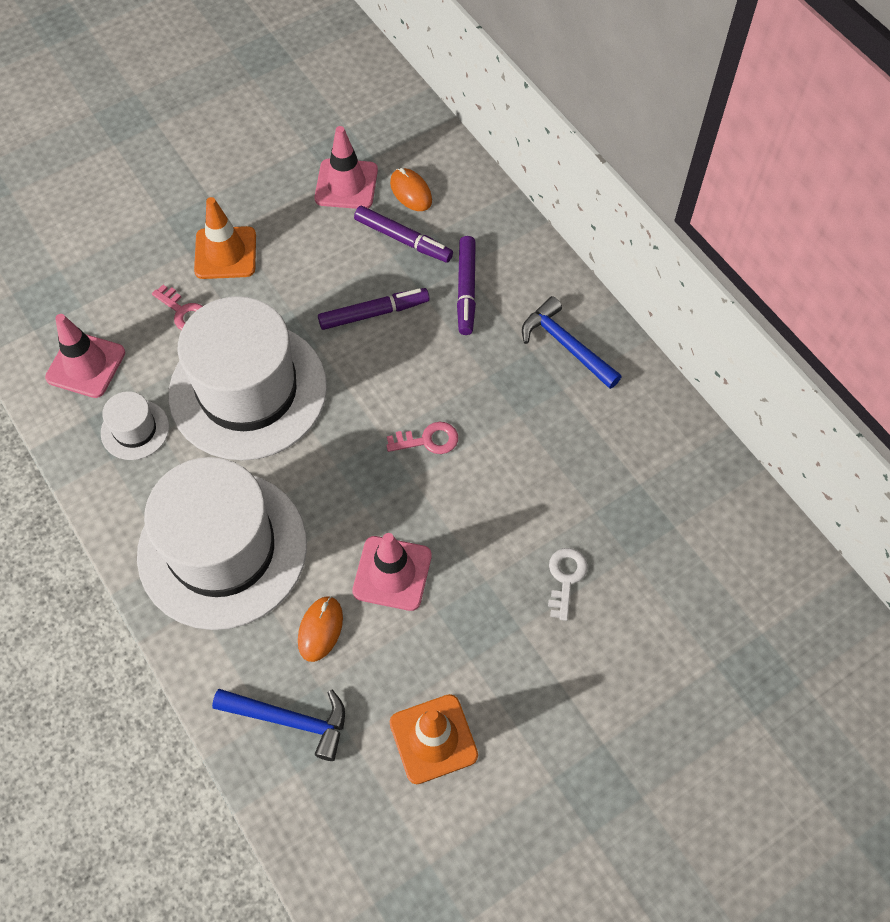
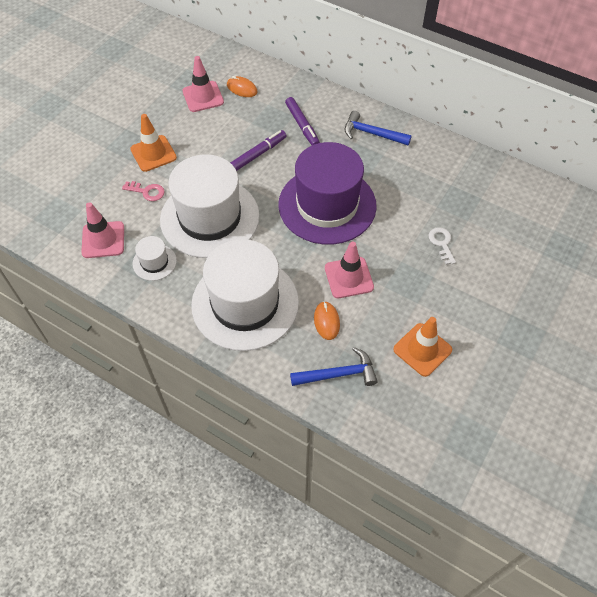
camera: 25 degrees left, 5 degrees down
purple marker [354,206,453,263] -> none
pink key [386,422,458,454] -> purple hat [278,142,377,245]

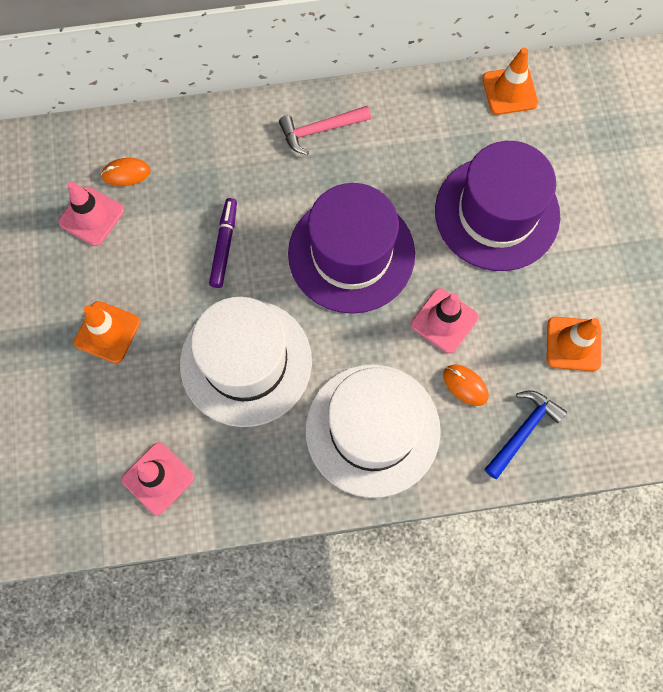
camera: 40 degrees left, 15 degrees up
pink key [122,181,165,201] -> none
white hat [132,236,177,281] -> none
purple marker [285,97,320,145] -> none
blue hammer [345,111,412,145] -> pink hammer [279,106,371,155]
white key [429,227,456,265] -> purple hat [435,141,560,271]
none -> orange traffic cone [483,48,538,115]

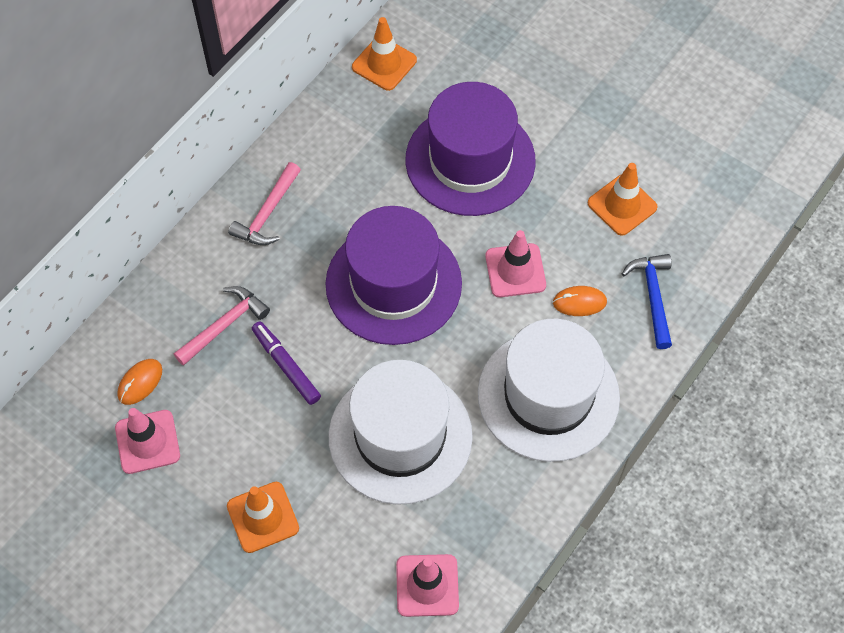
camera: 45 degrees left, 10 degrees down
none -> pink hammer [174,286,270,366]

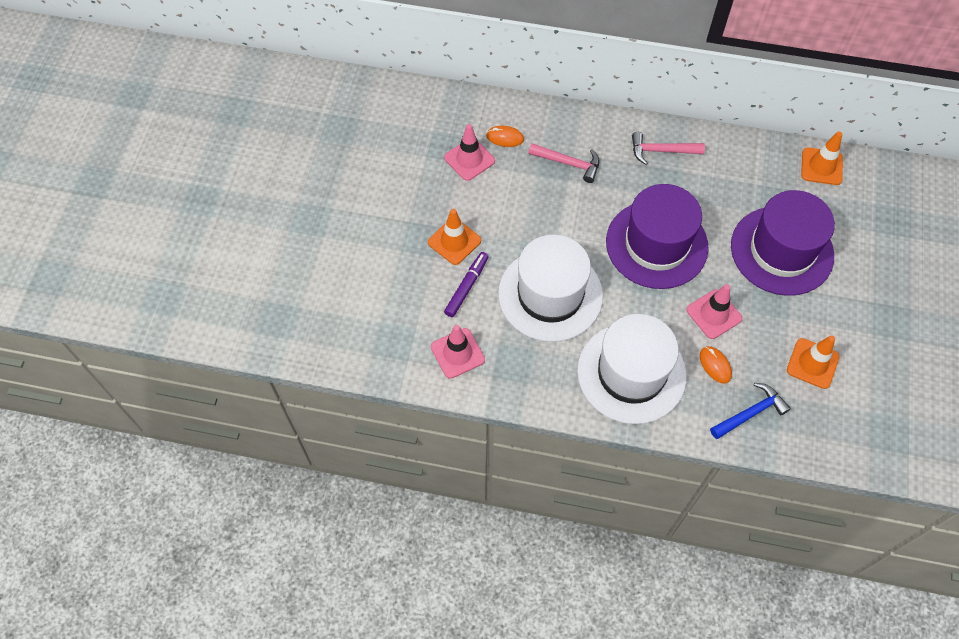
camera: 65 degrees right, 0 degrees up
purple marker [252,321,321,405] -> purple marker moved to [444,252,489,317]

